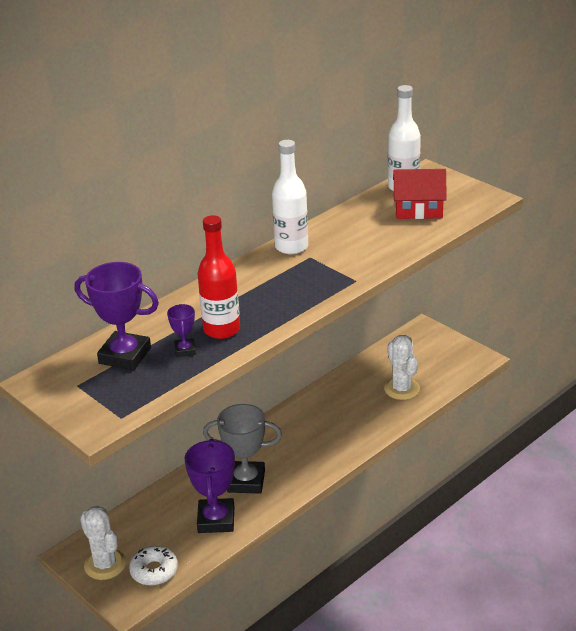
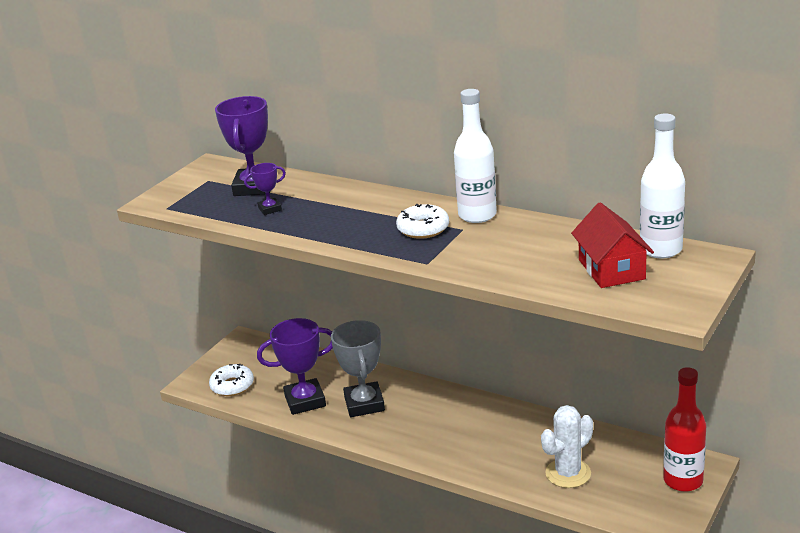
camera: 75 degrees right, 5 degrees down
white cactus [80,506,126,580] -> none
red bottle [198,215,240,339] -> red bottle moved to [663,367,706,492]
none -> white donut [396,204,449,239]

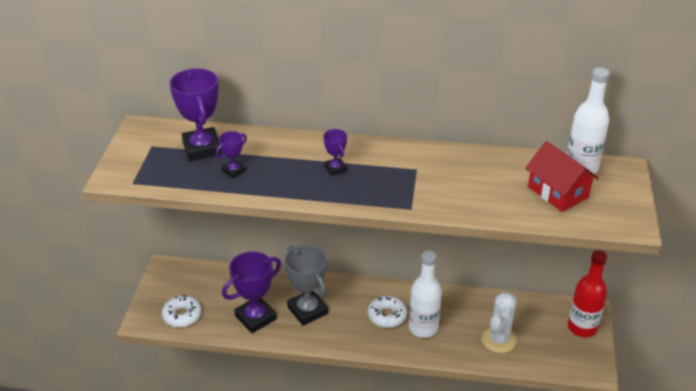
camera: 25 degrees left, 10 degrees up
white donut [396,204,449,239] -> white donut moved to [368,296,407,328]
white bottle [454,89,497,223] -> white bottle moved to [409,251,442,338]
none -> purple trophy [323,129,347,176]

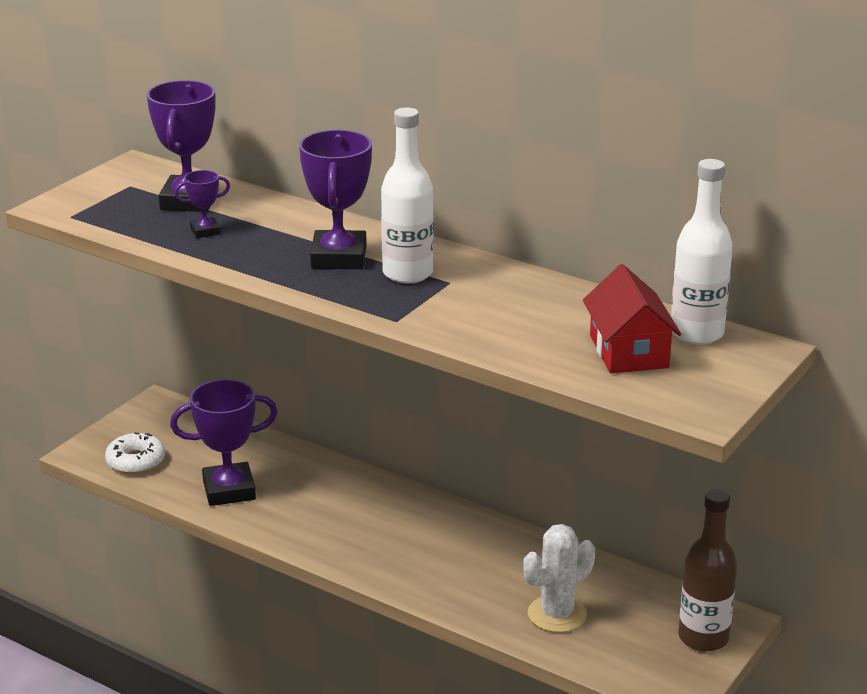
camera: 25 degrees right, 10 degrees down
grey trophy [284,245,328,326] -> none
purple trophy [323,129,347,176] -> purple trophy [299,130,372,269], size x2.01
white donut [368,296,407,328] -> none
white bottle [409,251,442,338] -> white bottle moved to [381,108,434,284]
red bottle [568,250,607,337] -> brown bottle [678,489,737,651]

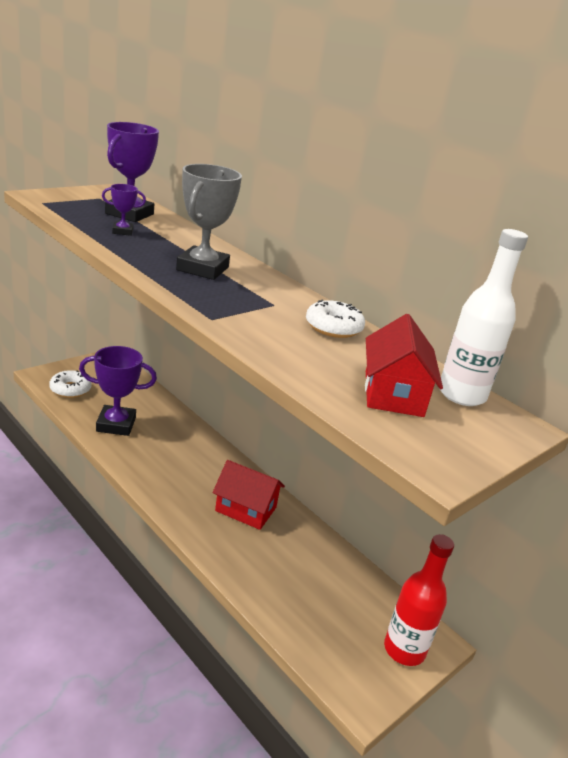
camera: 10 degrees right, 0 degrees up
purple trophy [299,130,372,269] -> grey trophy [176,164,242,280]
white bottle [381,108,434,284] -> none
white cactus [523,524,595,633] -> none
brown bottle [678,489,737,651] -> red bottle [384,534,454,666]
none -> red house [213,460,285,530]
none -> white donut [306,300,365,338]

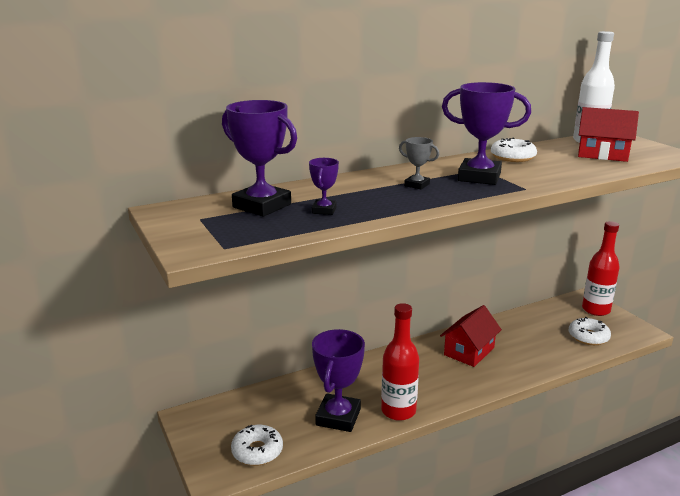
camera: 70 degrees left, 5 degrees down
grey trophy [176,164,242,280] -> grey trophy [399,137,439,190], size x0.50
none -> red bottle [381,303,419,421]
none -> purple trophy [442,82,531,185]
none -> white donut [569,317,611,345]

